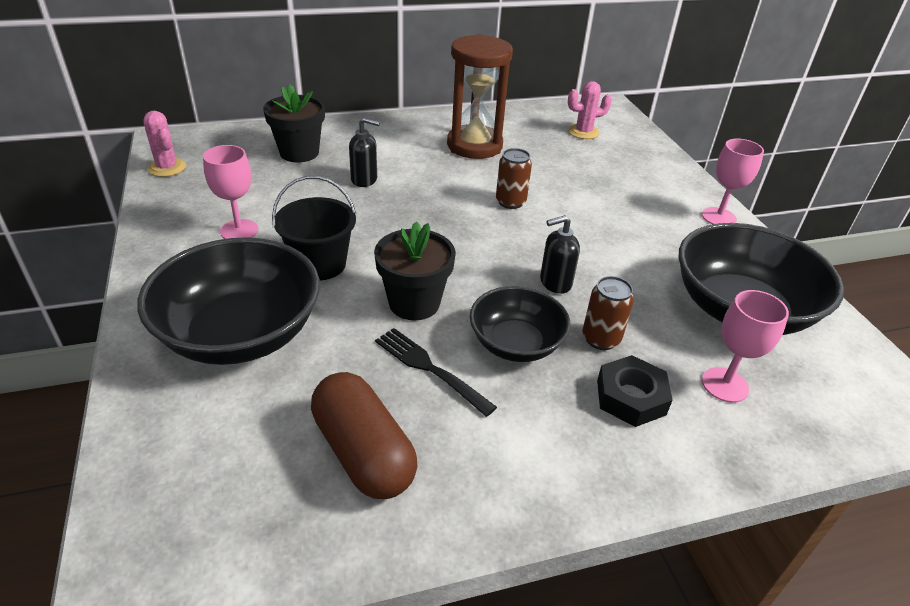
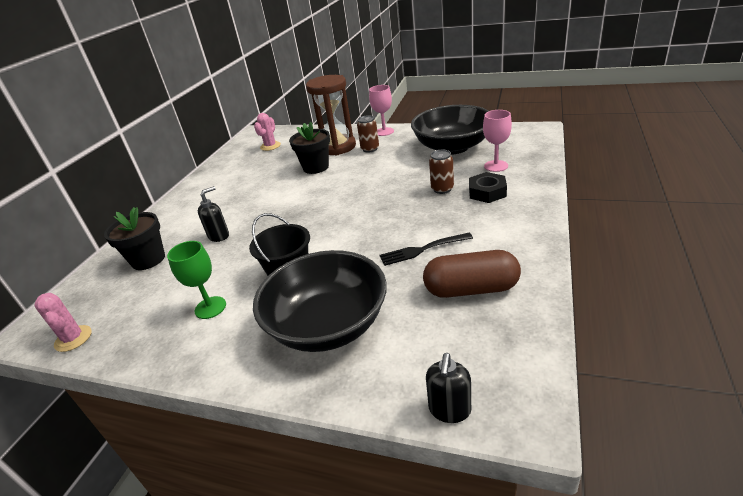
camera: 50 degrees left, 5 degrees down
pink cactus [144,111,186,177] -> pink cactus turned 60 degrees clockwise [34,293,91,352]
pink goblet [203,145,258,239] -> green goblet [167,241,226,319]
black flower pot [374,221,456,321] -> black flower pot moved to [289,122,330,174]
brown hourglass [447,34,513,159] -> brown hourglass moved to [306,75,356,155]
black bowl [470,286,571,362] -> none
brown can [496,148,532,209] -> brown can moved to [357,115,379,153]
black soap dispenser [540,215,580,294] -> black soap dispenser moved to [426,353,471,423]

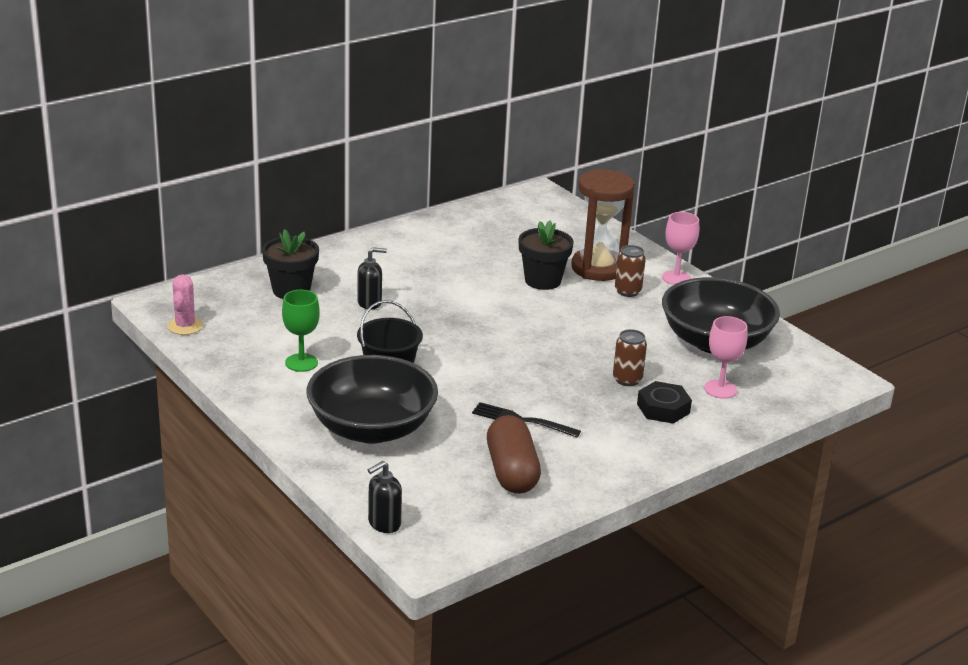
camera: 30 degrees right, 5 degrees down
pink cactus [254,113,281,151] -> none
brown capsule [423,250,521,298] -> brown capsule turned 45 degrees clockwise [487,415,541,494]

